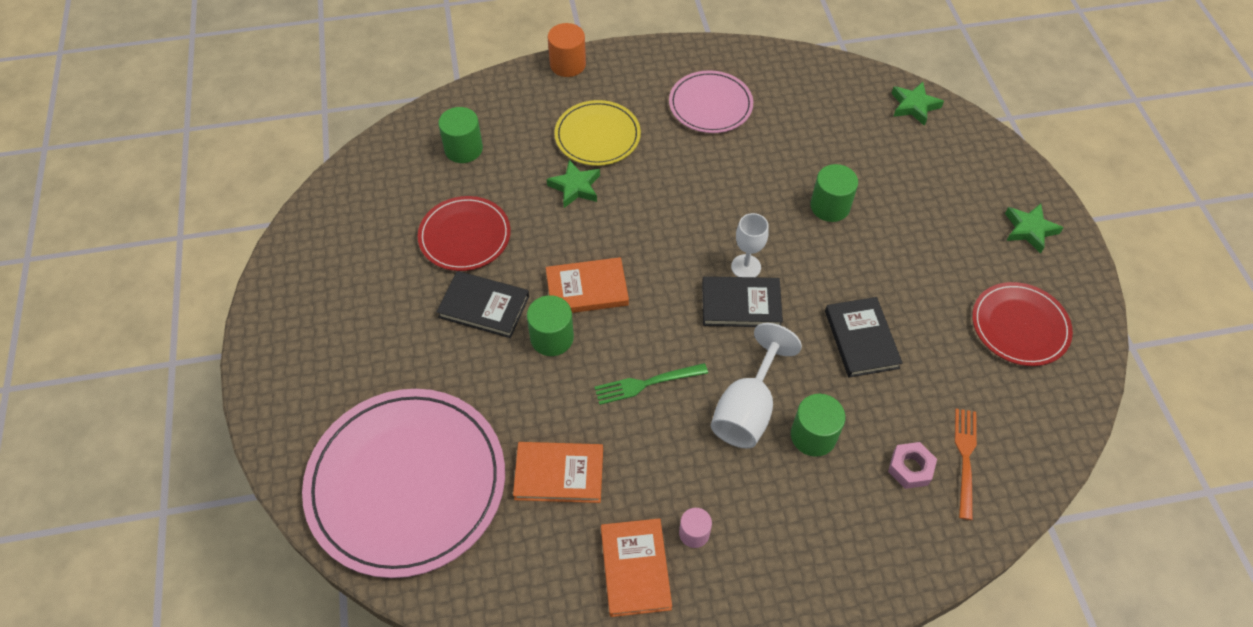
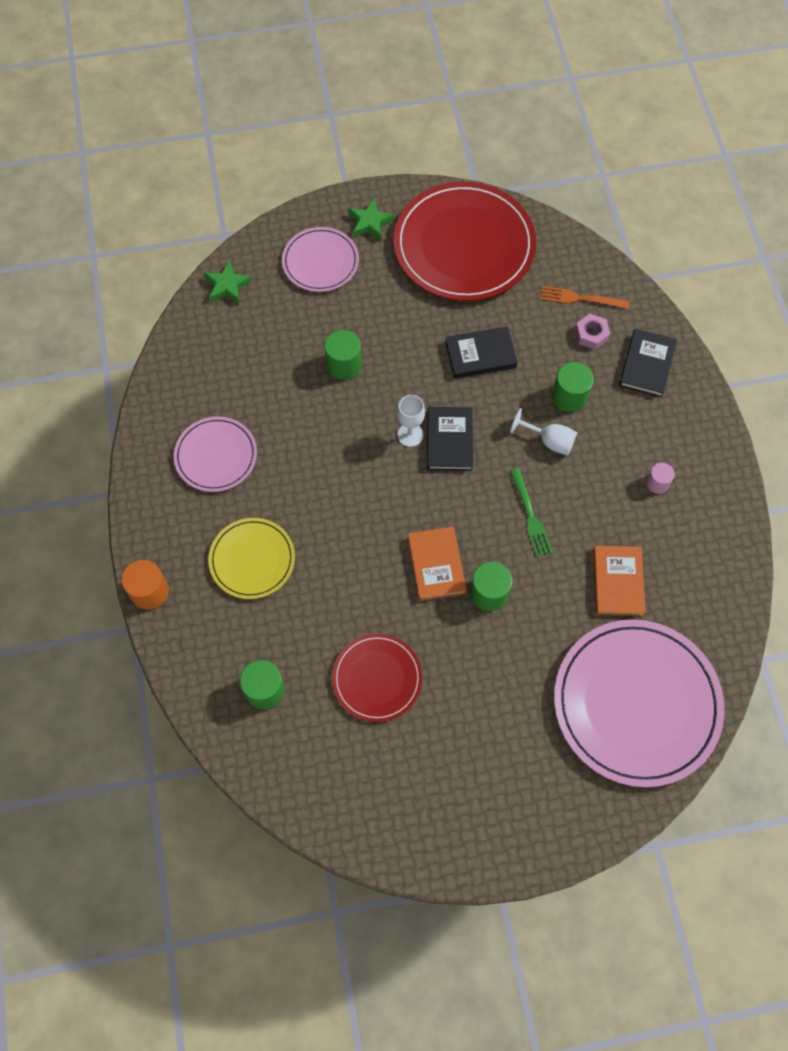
camera: 90 degrees left, 10 degrees up
black book [437,271,529,338] -> black book moved to [619,329,677,398]
green star [547,160,600,208] -> none
orange book [601,518,672,617] -> none
white goblet [711,323,802,449] -> white goblet [510,408,578,455], size x0.64
red plate [972,282,1073,366] -> red plate [394,182,536,301], size x1.86
none -> pink plate [282,227,359,292]

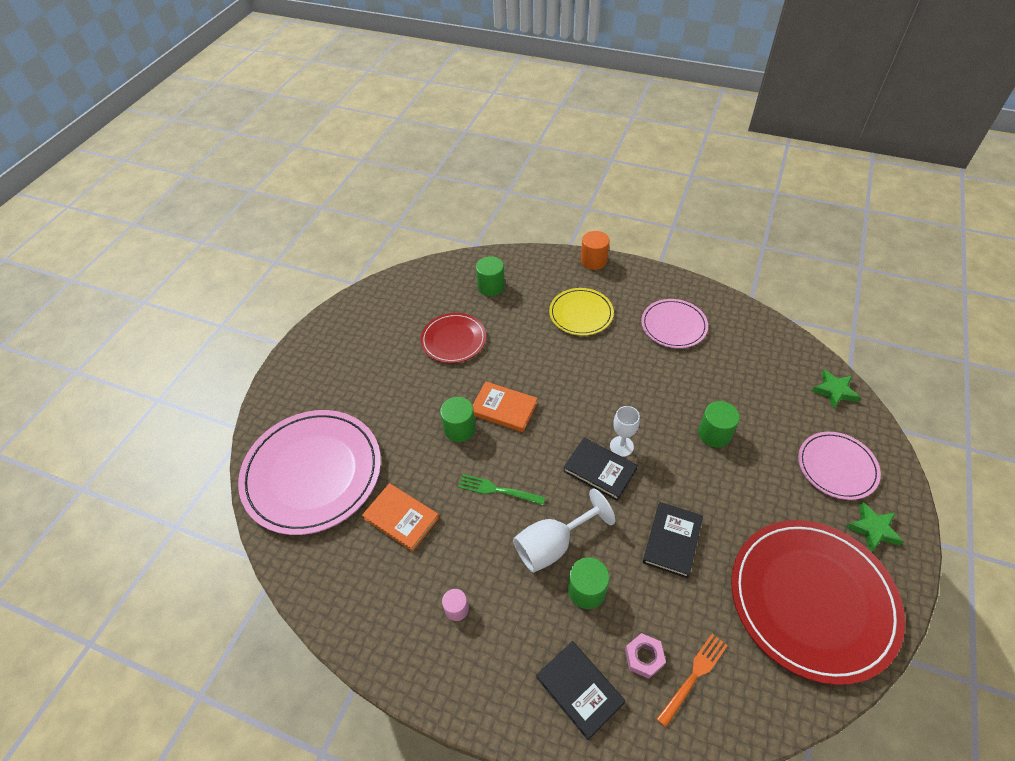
camera: 125 degrees right, 15 degrees down
white goblet [510,408,578,455] -> white goblet [513,488,615,573], size x1.56

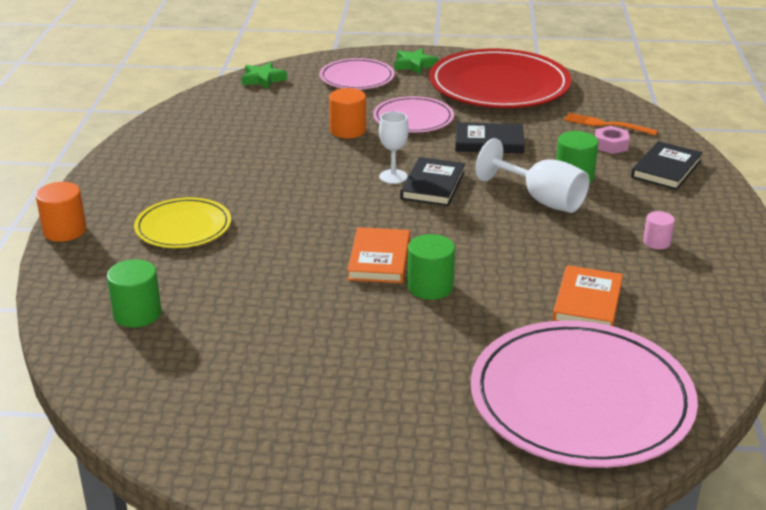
camera: 110 degrees left, 20 degrees down
red plate [421,313,486,363] -> none
green fork [458,474,545,505] -> none
pink plate [641,299,708,348] -> pink plate moved to [373,96,454,133]
green cylinder [698,401,740,447] -> orange cylinder [329,88,366,138]

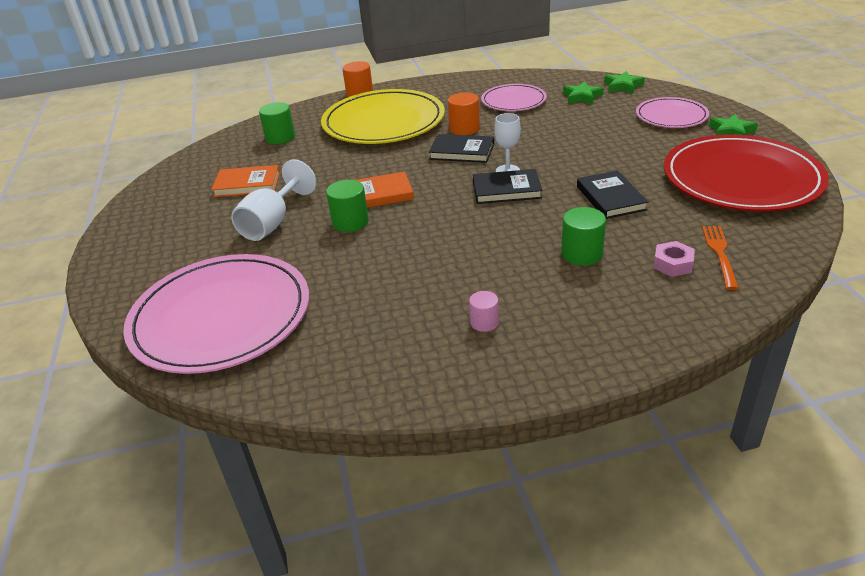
camera: 75 degrees right, 5 degrees up
yellow plate [134,197,231,248] -> yellow plate [321,89,445,144], size x1.86
orange cylinder [329,88,366,138] -> orange cylinder moved to [448,92,480,135]
pink plate [373,96,454,133] -> pink plate moved to [481,84,547,111]
white goblet [475,138,589,213] -> white goblet moved to [231,159,317,241]
orange book [552,265,623,326] -> orange book moved to [211,165,280,197]
black book [631,141,703,190] -> black book moved to [429,134,494,163]
none -> green star [563,81,604,104]

